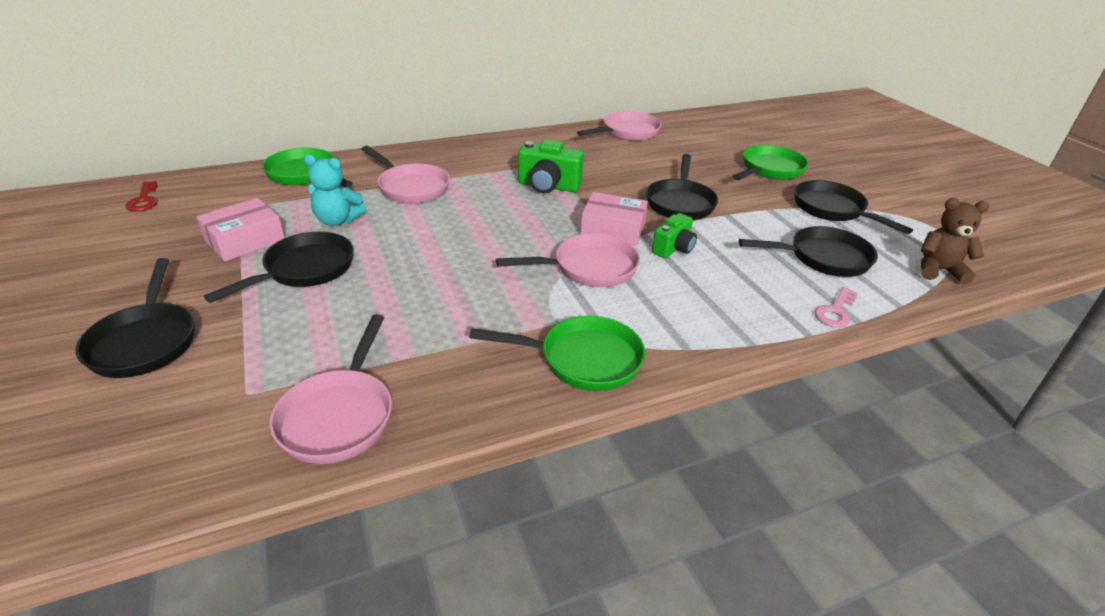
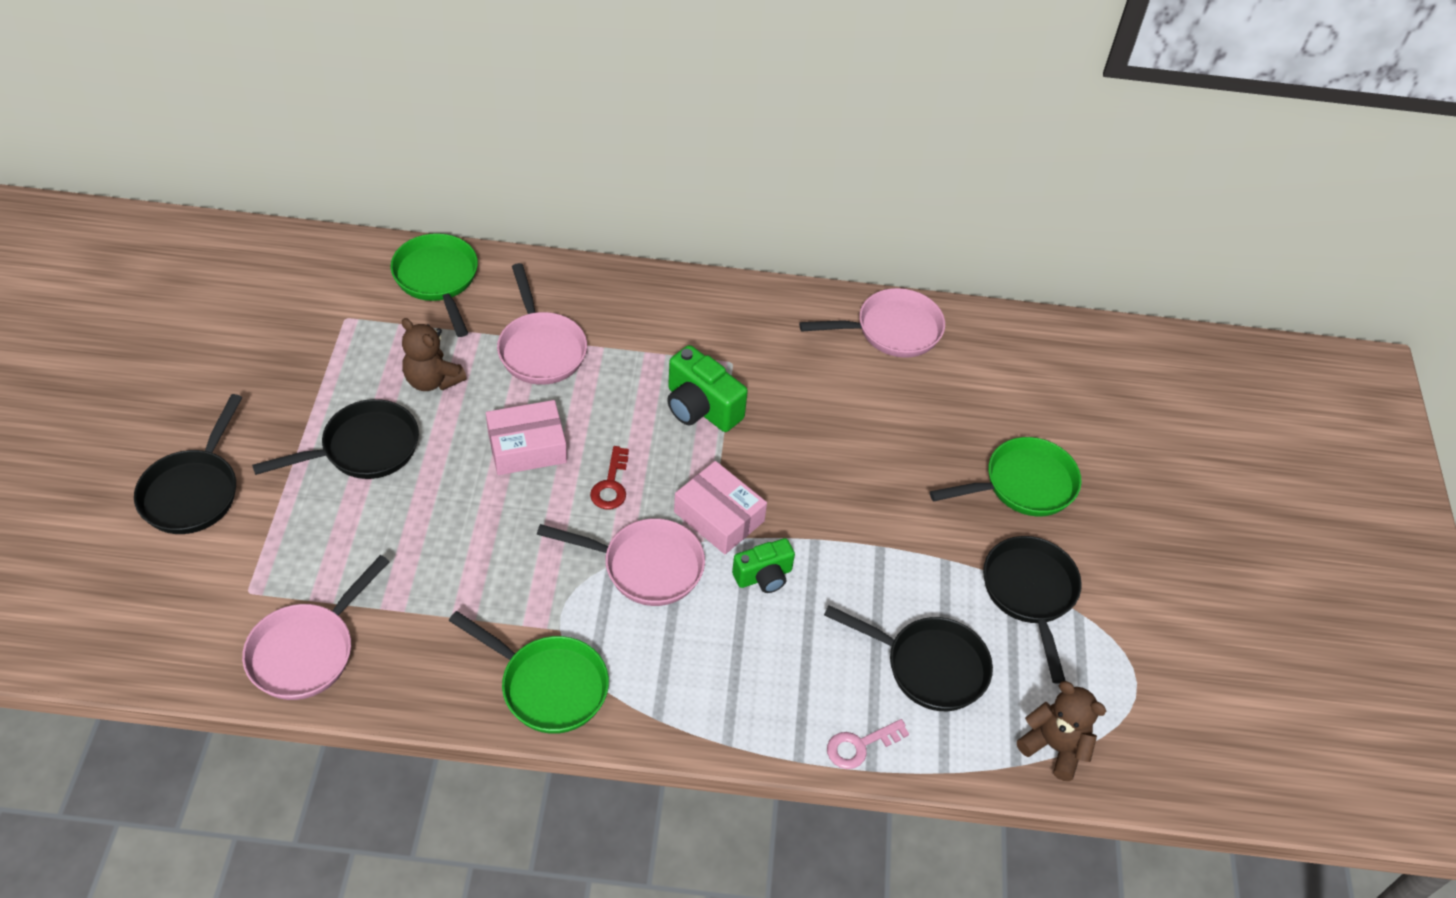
camera: 25 degrees right, 15 degrees up
red key [125,181,158,211] -> red key moved to [590,446,629,510]
pink box [197,198,285,262] -> pink box moved to [486,400,567,475]
turquoise teddy bear [304,154,367,226] -> brown teddy bear [402,318,467,391]
black pan [646,154,718,220] -> none

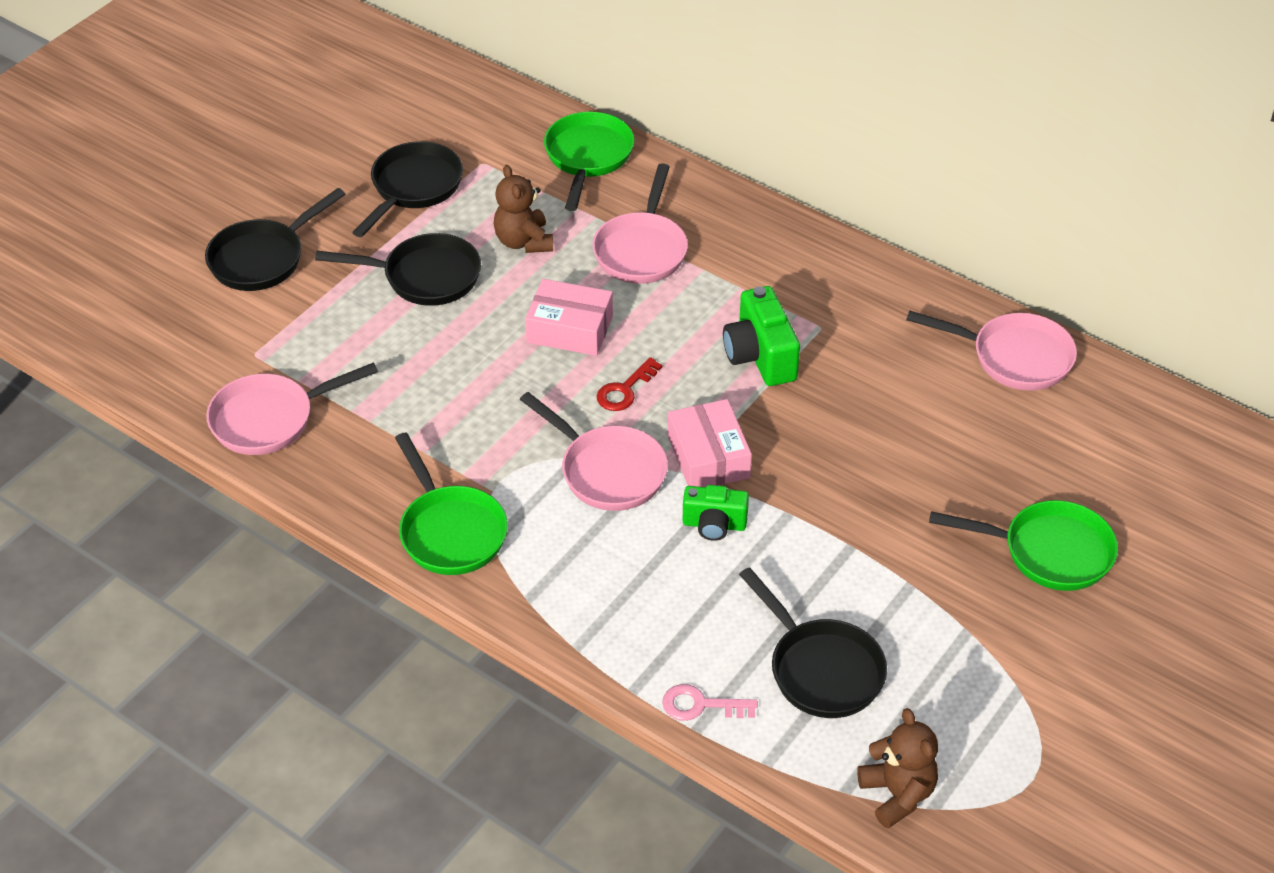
camera: 35 degrees right, 5 degrees down
black pan [983,536,1082,684] -> black pan moved to [352,141,463,237]

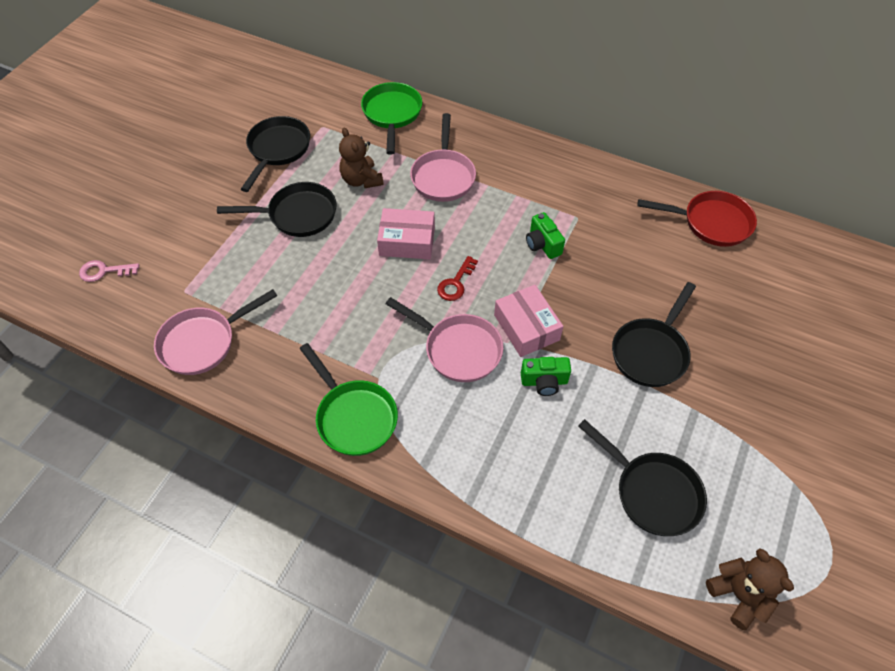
camera: 10 degrees left, 10 degrees up
black pan [205,188,345,291] -> black pan moved to [612,282,696,387]
pink key [662,684,758,721] -> pink key moved to [79,260,139,282]
green camera [723,286,800,386] -> green camera [526,212,565,259], size x0.66
pink pan [906,311,1077,391] -> red pan [637,191,757,247]
green pan [929,500,1118,591] -> none

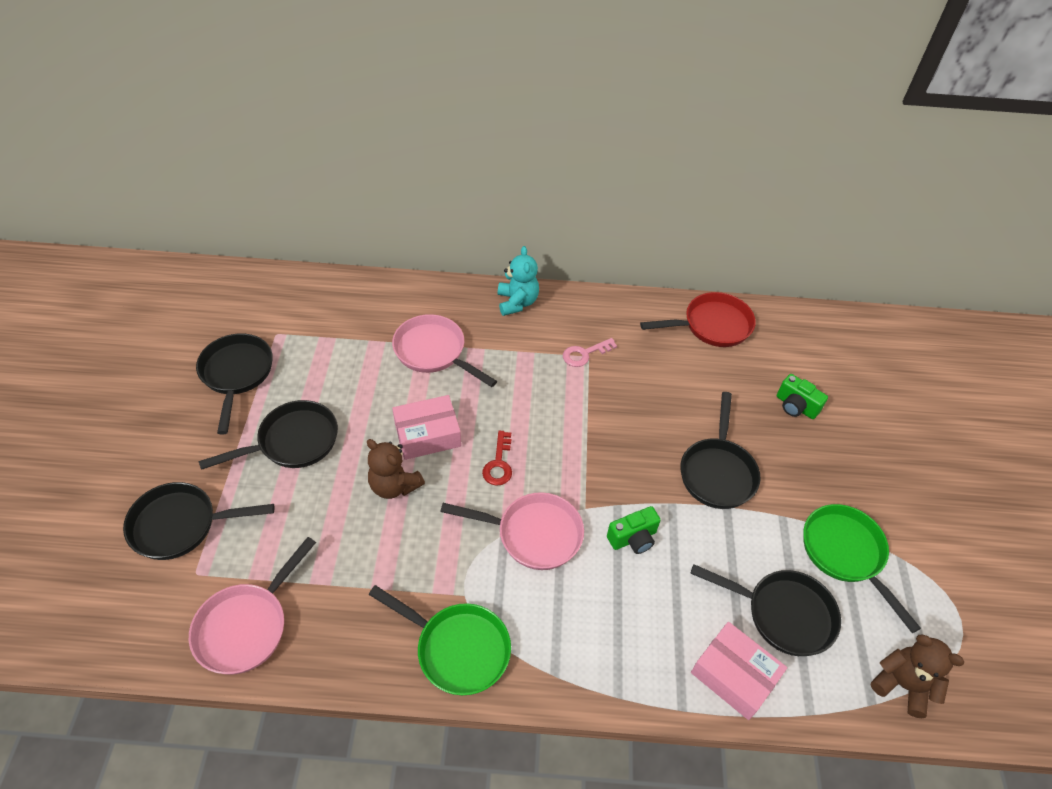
camera: 25 degrees left, 5 degrees down
pink key [79,260,139,282] -> pink key moved to [563,338,617,367]
brown teddy bear [339,128,384,188] -> brown teddy bear moved to [367,439,425,499]
green pan [361,82,422,155] -> green pan moved to [803,504,921,633]
pink pan [410,113,476,202] -> pink pan turned 150 degrees clockwise [392,314,497,387]
pink box [494,285,563,357] -> pink box moved to [691,622,787,720]
green camera [526,212,565,259] -> green camera moved to [777,374,828,419]
none -> black pan [123,482,275,560]
none -> turquoise teddy bear [498,246,539,316]

